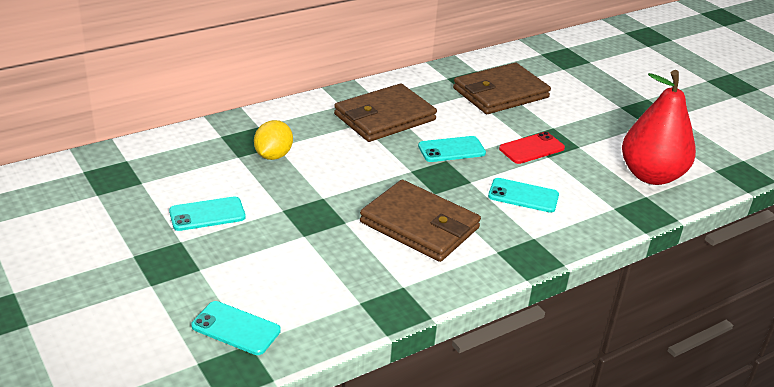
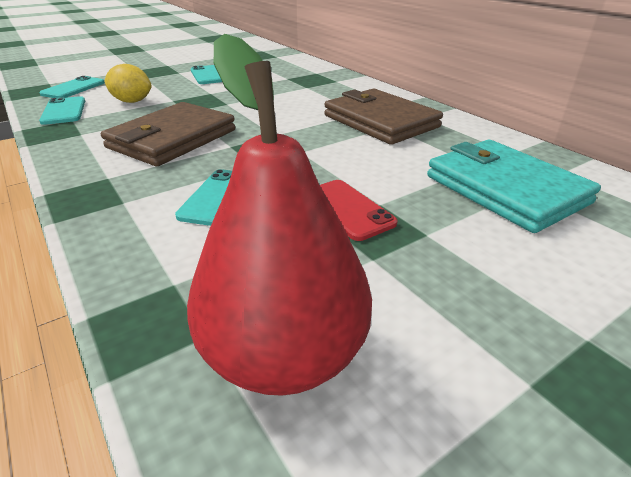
camera: 90 degrees right, 0 degrees up
yellow lemon [254,120,293,160] -> yellow lemon moved to [104,64,152,103]
turquoise phone [418,136,486,162] -> turquoise phone moved to [39,96,85,125]
brown wallet [453,63,551,114] -> turquoise wallet [427,140,601,233]

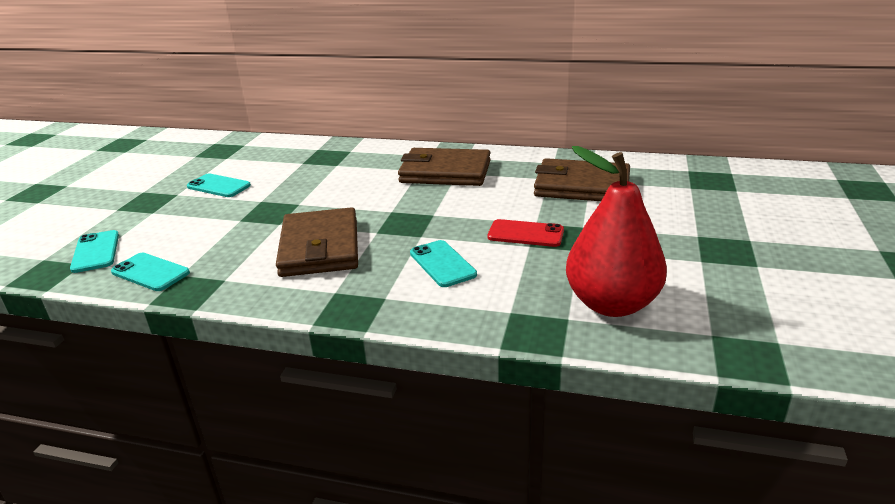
camera: 40 degrees left, 5 degrees down
yellow lemon [104,64,152,103] -> none
turquoise wallet [427,140,601,233] -> brown wallet [534,158,630,201]

